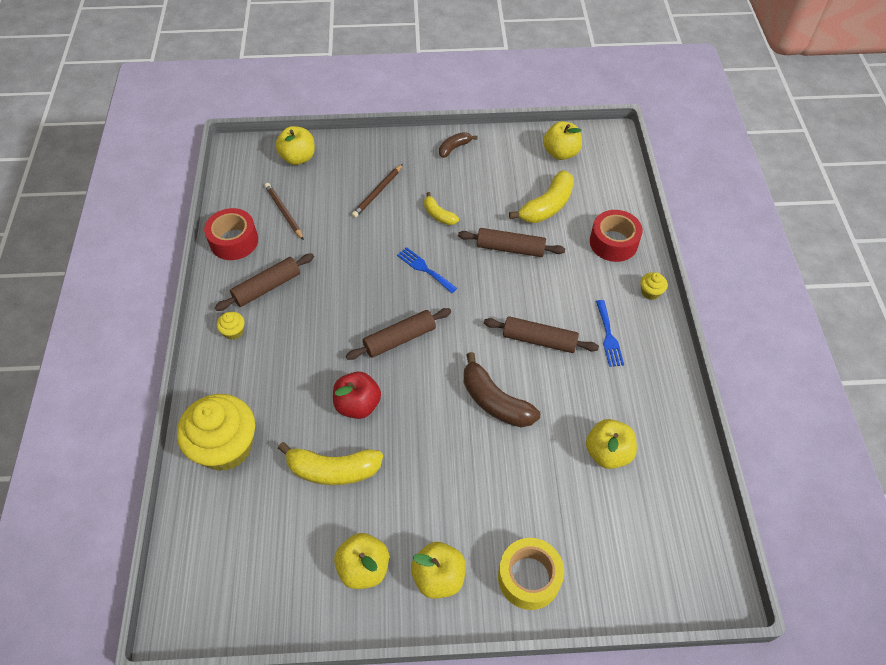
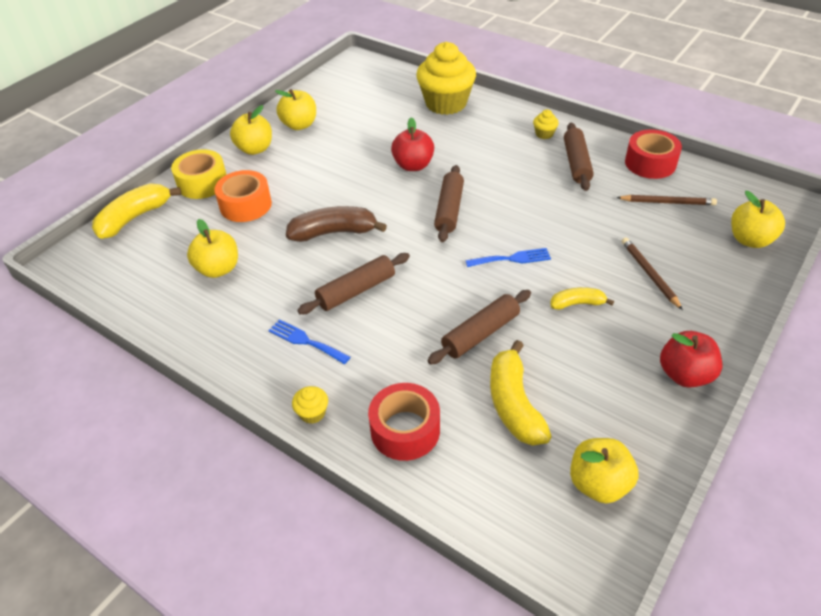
camera: 130 degrees right, 10 degrees down
yellow banana [278,442,383,485] -> yellow banana moved to [92,183,181,239]
brown banana [439,132,477,158] -> red apple [660,331,722,388]
none -> orange tape [214,170,272,222]

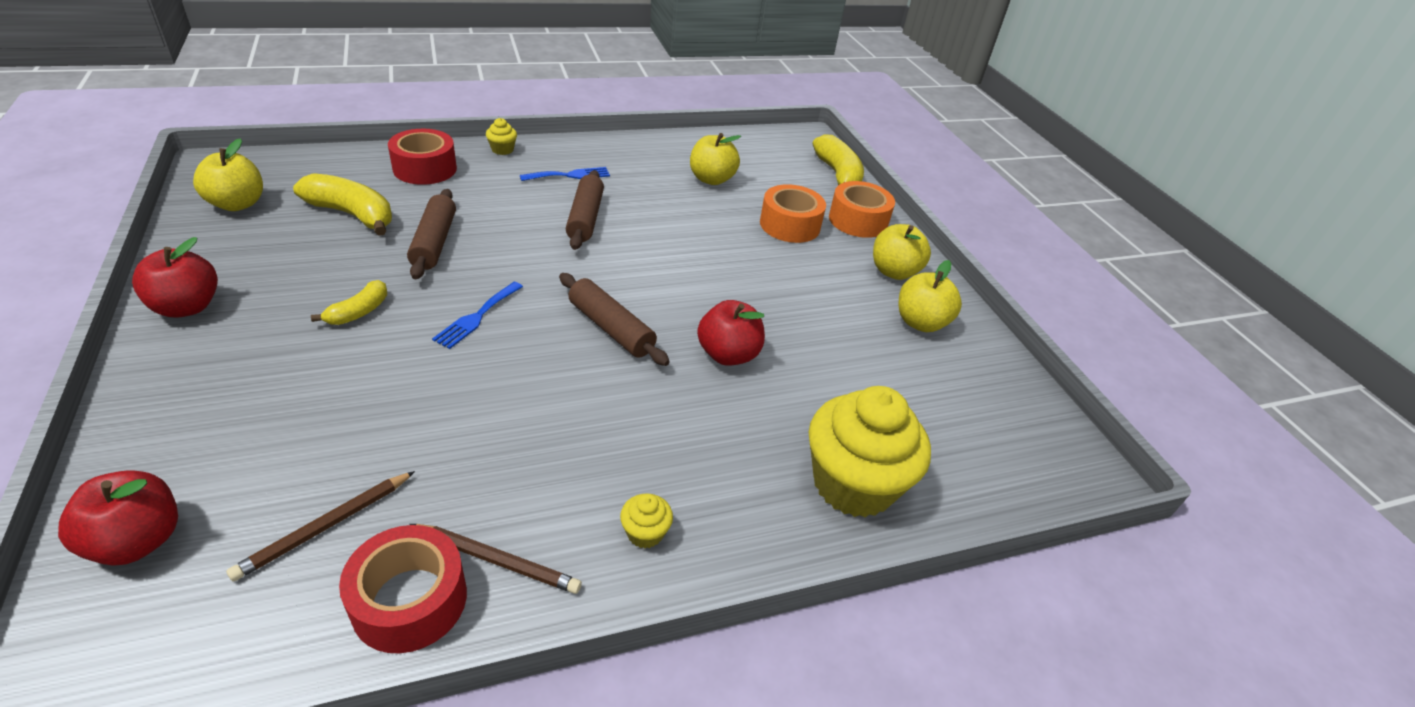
camera: 120 degrees right, 5 degrees down
yellow tape [171,149,227,199] -> orange tape [829,181,895,238]
brown banana [286,206,387,242] -> none
brown rolling pin [564,123,594,191] -> none
brown pencil [622,237,683,310] -> brown pencil moved to [410,524,582,594]
yellow apple [731,191,785,248] -> red apple [58,470,178,565]

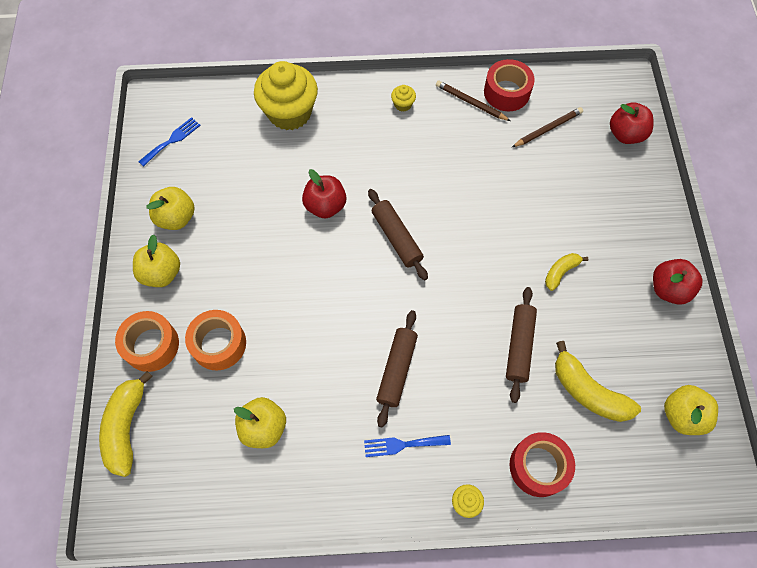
camera: 160 degrees left, 25 degrees up
blue fork [432,282,523,349] -> blue fork moved to [138,117,201,167]

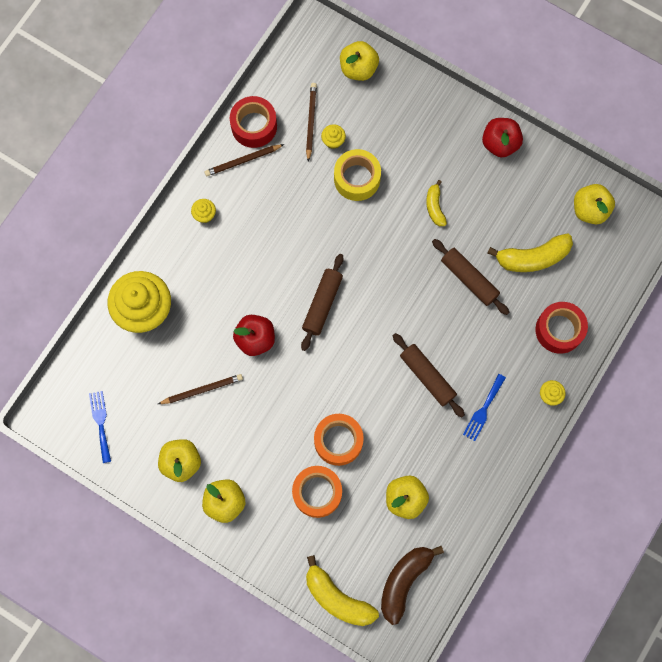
camera: 55 degrees left, 10 degrees up
orange tape [115,311,179,372] -> orange tape moved to [314,414,364,466]
brown rolling pin [368,189,428,280] -> brown rolling pin turned 75 degrees counterclockwise [301,254,344,351]
red apple [610,102,653,144] -> yellow apple [340,41,379,81]
none -> brown pencil [158,374,243,404]
none -> yellow cupcake [321,124,346,149]
none -> yellow tape [334,149,381,201]
none -> brown banana [381,546,444,625]

